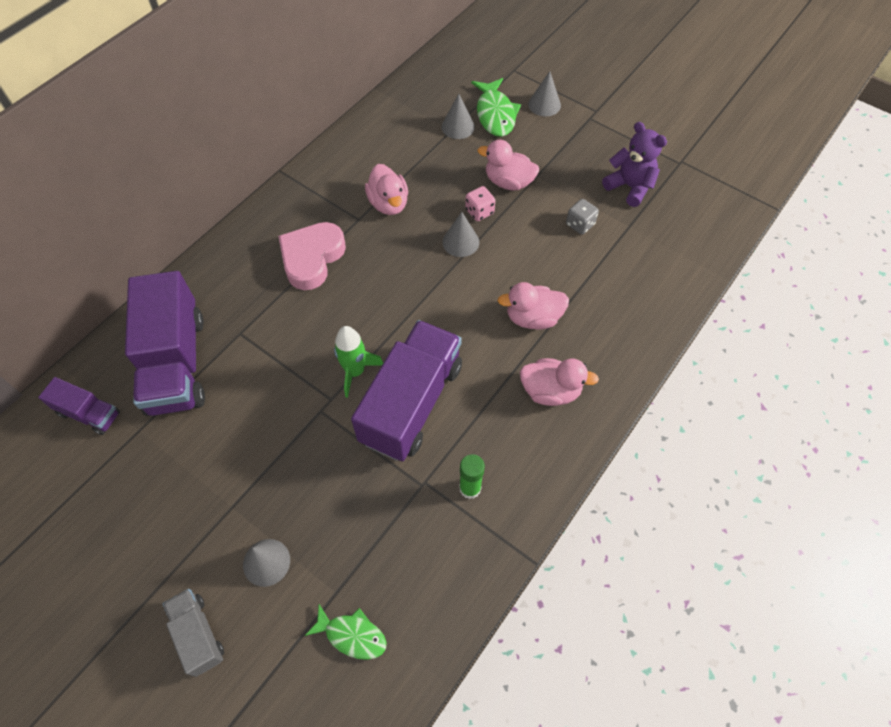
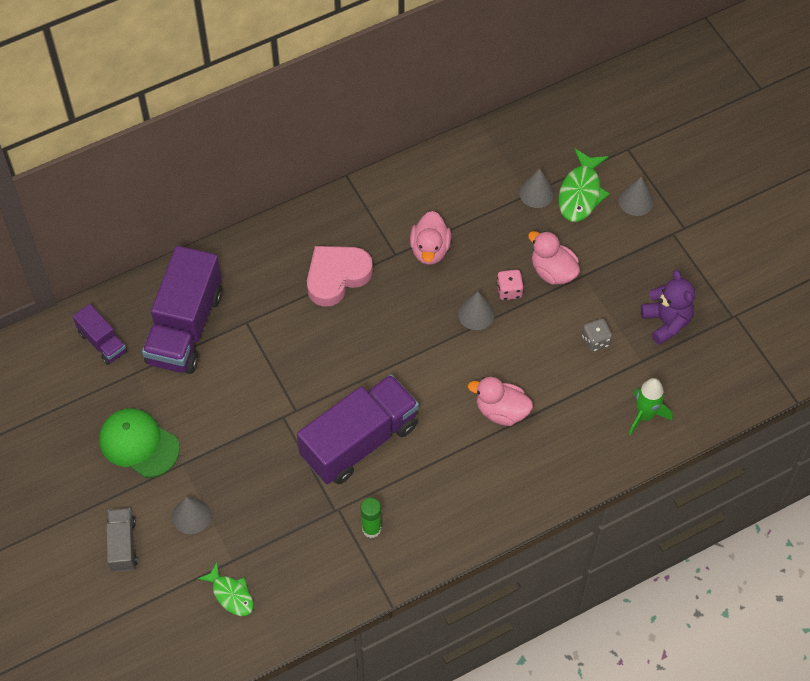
camera: 25 degrees right, 0 degrees up
green rocket [334,326,383,398] -> green rocket moved to [629,378,672,435]
pink duck [520,358,599,406] -> none
none -> green cap [99,408,180,478]

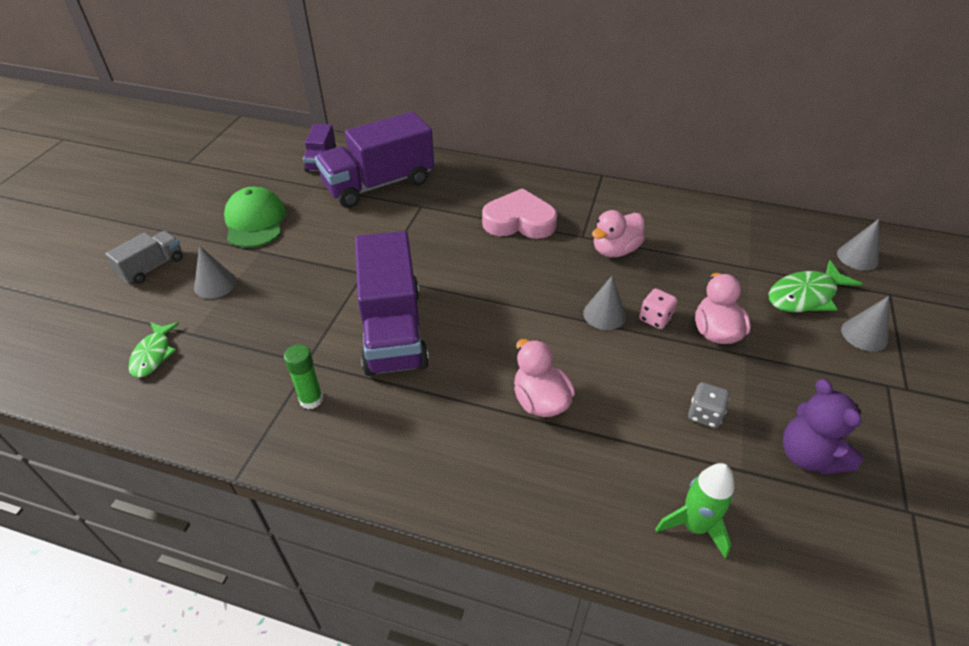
camera: 45 degrees right, 15 degrees down
purple truck [297,374,419,484] -> purple truck turned 75 degrees clockwise [355,231,429,376]
grey cone [519,169,554,208] -> grey cone moved to [837,219,879,271]
purple teddy bear [641,270,695,345] -> purple teddy bear turned 135 degrees clockwise [783,379,863,474]

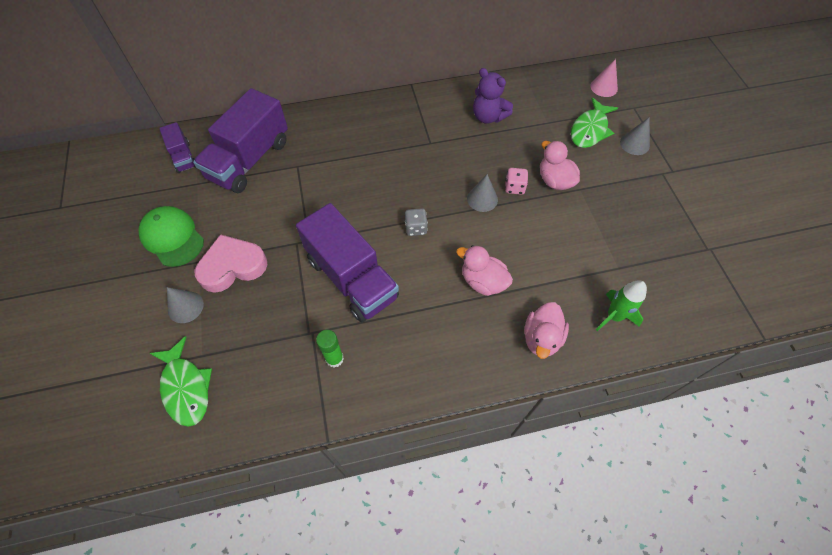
camera: 30 degrees left, 15 degrees up
grey truck [105,231,183,284] -> none
green fish [128,322,179,378] -> green fish [150,336,212,427], size x1.51
pink heart [482,188,557,239] -> pink heart moved to [195,234,268,293]
pink duck [592,210,645,257] -> pink duck moved to [524,302,569,359]
grey dice [688,382,730,428] -> grey dice moved to [405,208,428,236]
purple teddy bear [783,379,863,474] -> purple teddy bear moved to [473,68,513,124]
grey cone [837,219,879,271] -> pink cone [590,59,618,97]

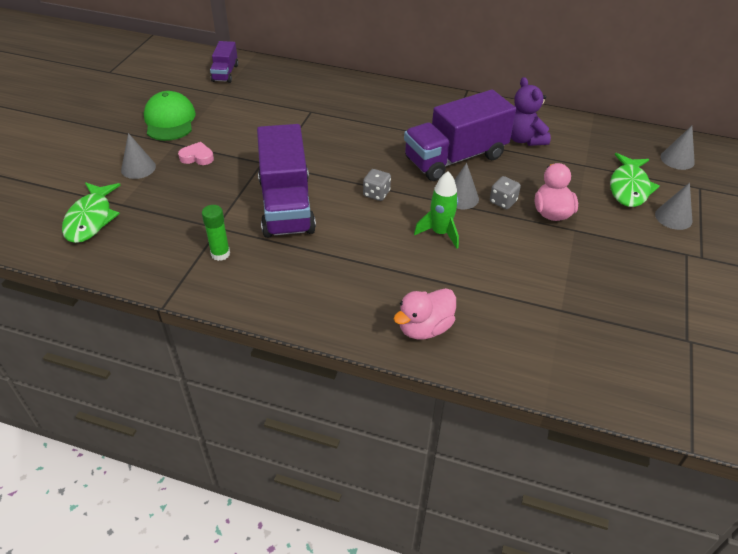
camera: 30 degrees right, 15 degrees down
purple truck [193,88,288,193] -> purple truck moved to [404,89,516,181]
pink heart [195,234,268,293] -> pink heart [178,142,214,165], size x0.52
pink duck [456,245,513,296] -> none
pink dice [505,168,528,195] -> grey dice [490,176,521,209]
green fish [571,98,618,148] -> green fish turned 45 degrees counterclockwise [610,153,660,207]
pink cone [590,59,618,97] -> grey cone [661,126,695,170]
green rocket [596,280,647,331] -> green rocket moved to [414,172,459,249]

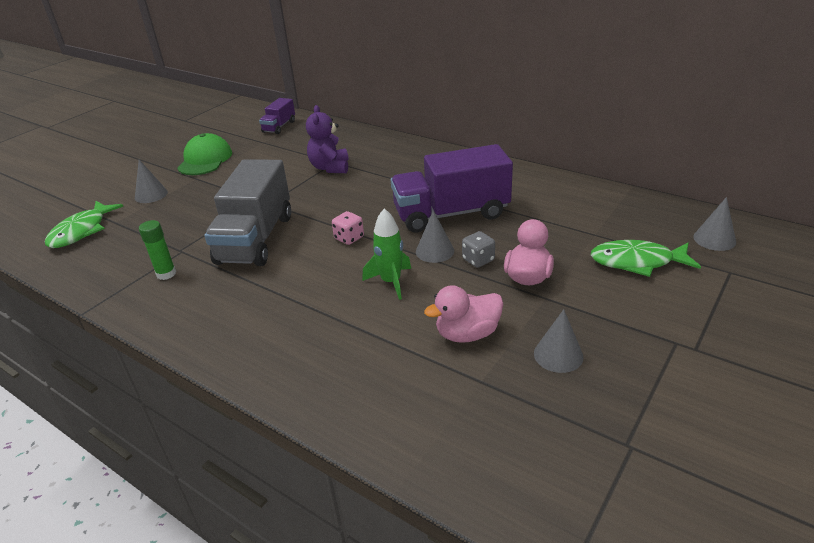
camera: 20 degrees right, 10 degrees down
pink heart [178,142,214,165] -> none
purple truck [257,124,316,238] -> grey truck [204,159,291,266]
grey dice [363,169,391,201] -> pink dice [332,211,364,245]
pink duck [394,288,456,340] -> pink duck moved to [424,285,503,343]
purple teddy bear [511,77,551,146] -> purple teddy bear moved to [306,105,348,173]
green fish [610,153,660,207] -> green fish turned 60 degrees clockwise [591,240,701,277]
grey cone [655,183,692,230] -> grey cone moved to [534,309,584,373]

